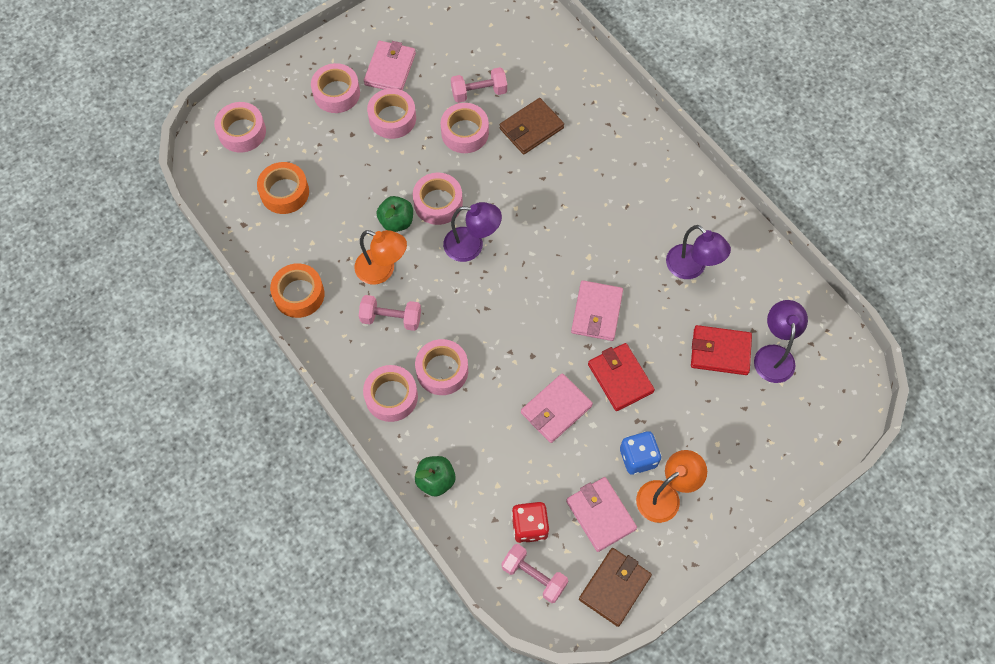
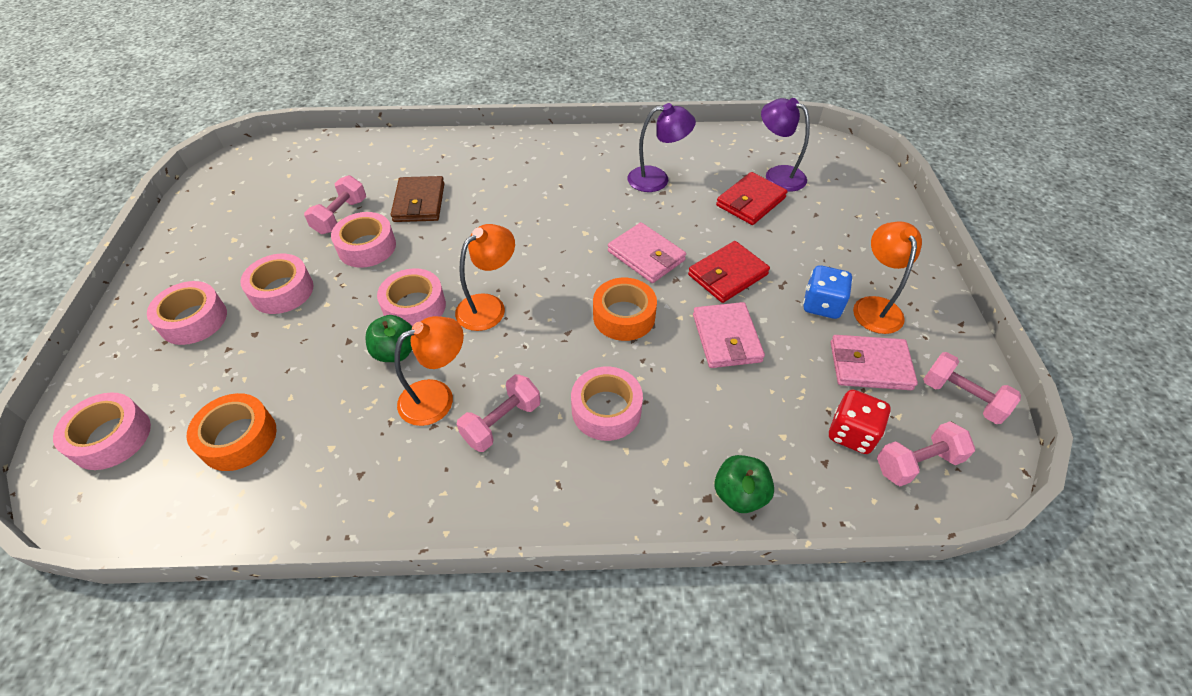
camera: 55 degrees left, 15 degrees down
orange tape [270,263,324,318] -> orange tape moved to [593,278,657,341]
pink tape [363,365,418,422] -> none
pink wallet [364,41,416,90] -> none
purple lamp [443,202,502,262] -> orange lamp [455,224,515,331]
brown wallet [579,548,652,627] -> pink dumbbell [923,352,1021,424]
red wallet [588,343,655,411] -> red wallet turned 45 degrees counterclockwise [688,241,770,303]

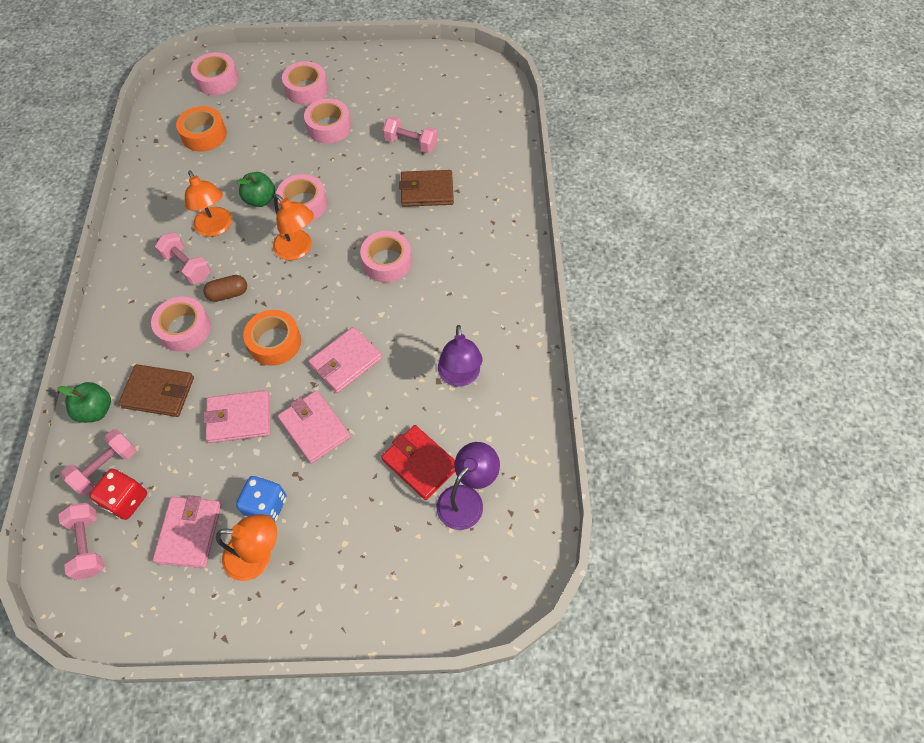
camera: 90 degrees right, 10 degrees up
pink tape [331,212,396,268] -> pink tape moved to [360,231,412,283]
red wallet [688,241,770,303] -> pink wallet [278,390,350,464]
pink dumbbell [923,352,1021,424] -> pink dumbbell moved to [61,429,136,496]
none -> brown wallet [118,364,194,417]
none -> brown capsule [203,275,247,302]

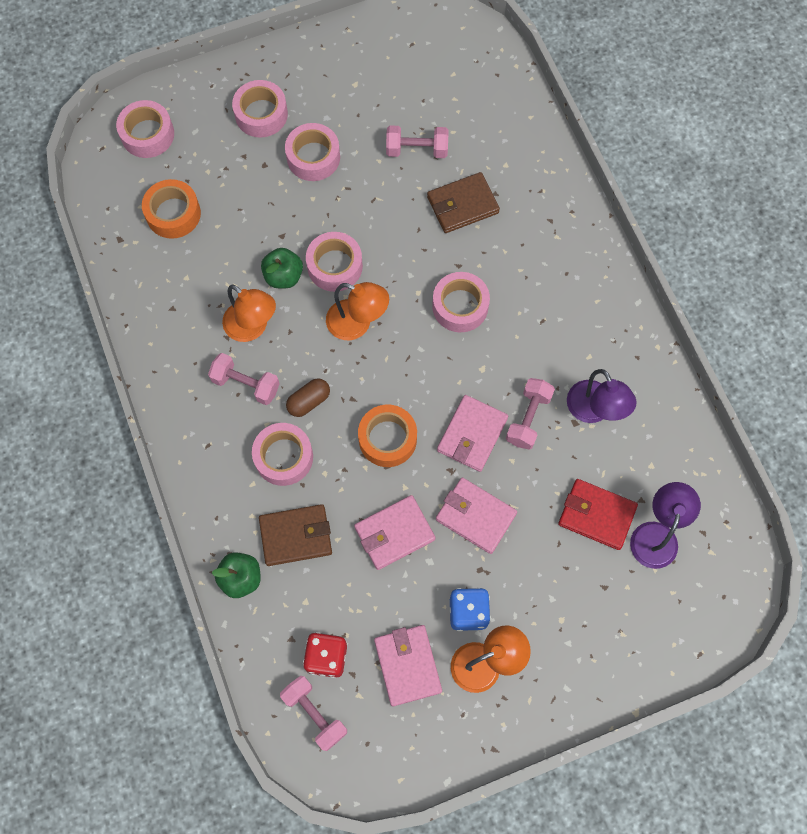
camera: 20 degrees left, 10 degrees up
pink dumbbell [61,429,136,496] -> pink dumbbell moved to [506,378,555,450]

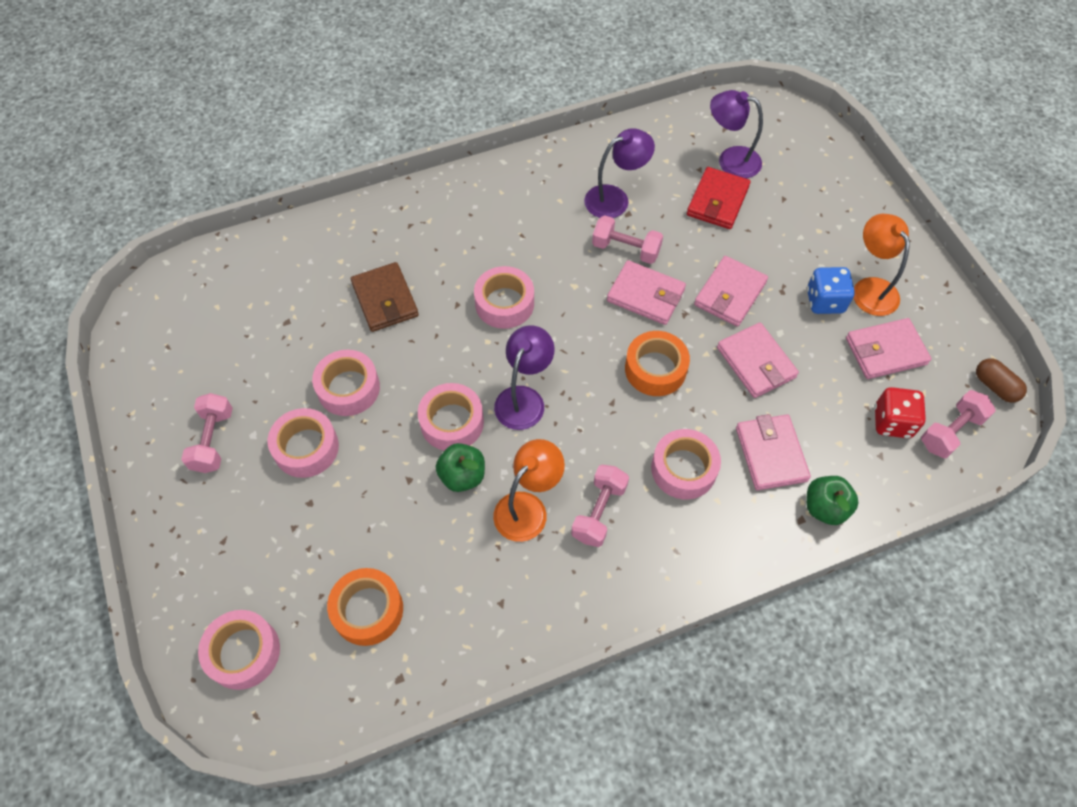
camera: 90 degrees left, 10 degrees down
pink tape [232,80,288,138] -> pink tape moved to [312,350,380,416]
brown wallet [259,504,332,566] -> pink wallet [736,414,811,490]
brown capsule [286,378,330,417] -> brown capsule moved to [976,358,1027,403]
orange lamp [326,282,389,340] -> purple lamp [494,325,555,430]
pink dumbbell [386,125,448,158] -> pink dumbbell moved to [181,393,233,473]

